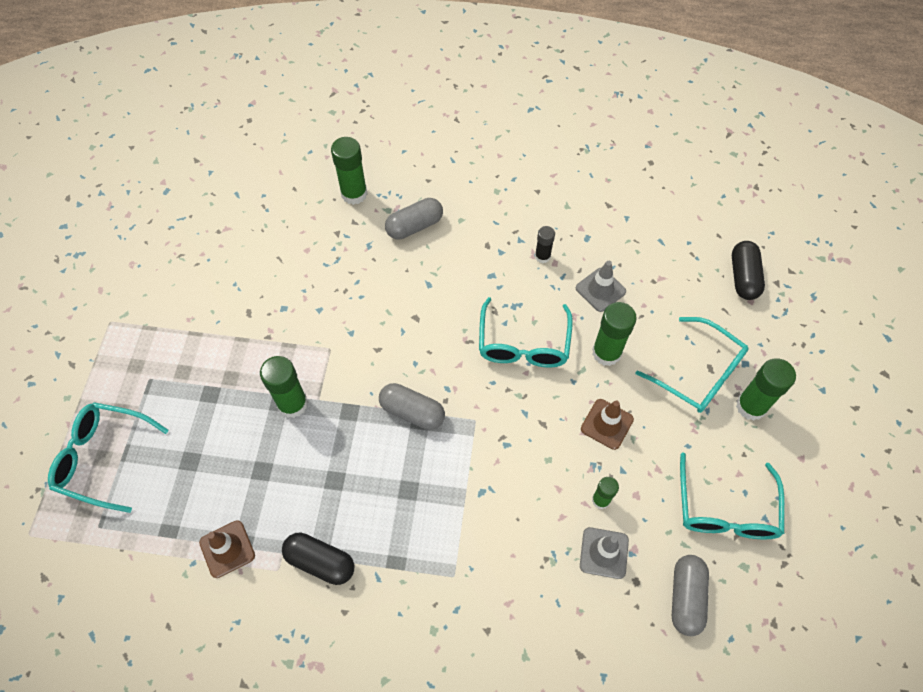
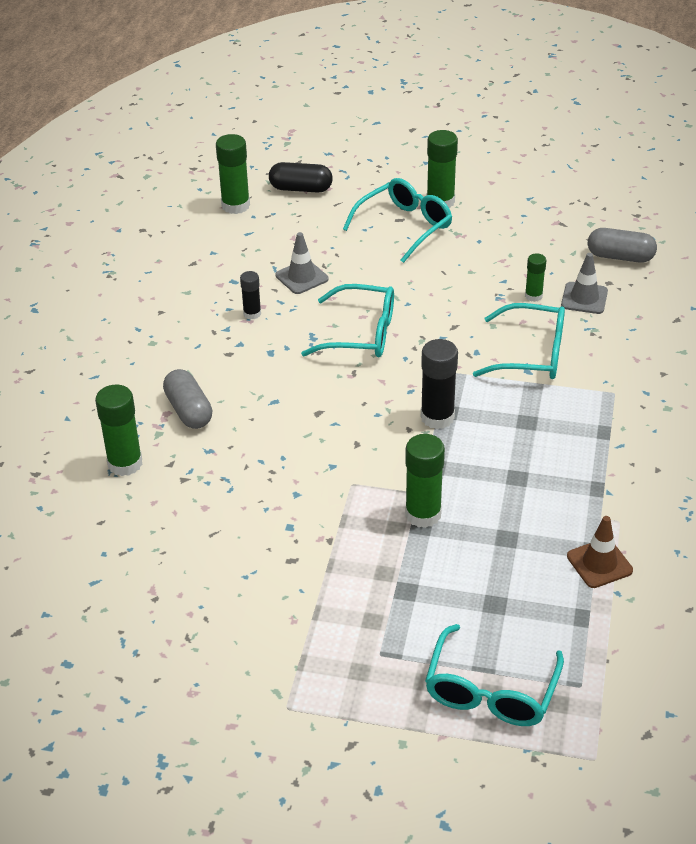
camera: 85 degrees left, 20 degrees down
black capsule [282,532,354,585] -> none
grey capsule [379,383,445,430] -> black glue stick [421,339,458,429]
brown traffic cone [581,399,634,450] -> none
green glue stick [592,302,637,366] -> green glue stick moved to [216,134,250,214]
turquoise glasses [680,452,785,539] -> turquoise glasses moved to [473,303,565,379]

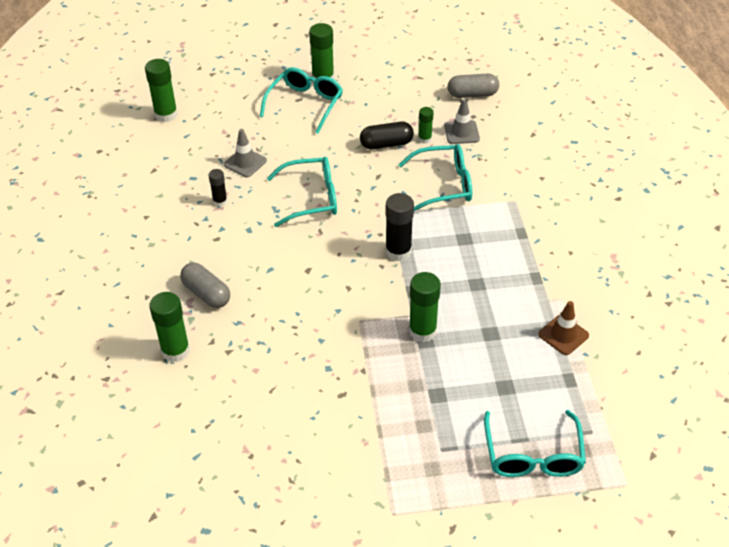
camera: 20 degrees left, 5 degrees up
black capsule [269,162,333,193] -> black capsule moved to [360,122,414,149]

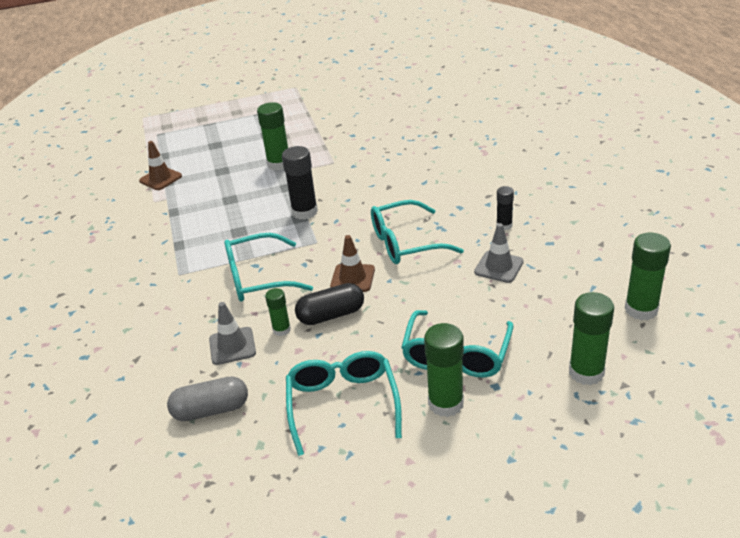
camera: 175 degrees right, 10 degrees down
green glue stick [149,292,190,362] -> green glue stick moved to [569,292,614,385]
grey capsule [180,262,230,308] -> none
turquoise glasses [484,410,586,477] -> turquoise glasses moved to [286,351,402,456]
none -> brown traffic cone [330,235,375,292]

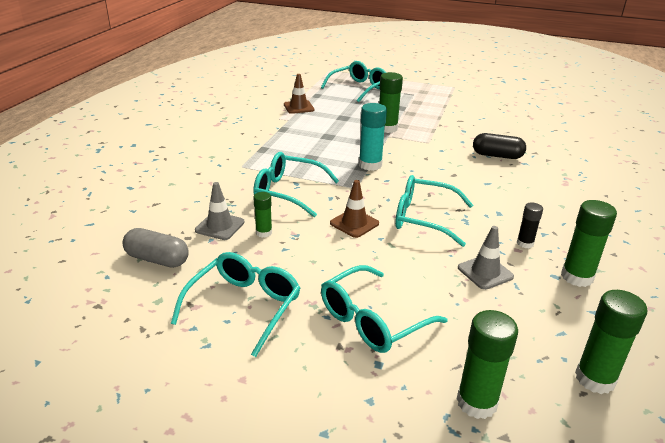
camera: 30 degrees right, 5 degrees down
black glue stick [282,146,318,220] -> turquoise glue stick [359,103,387,171]
black capsule [295,283,364,325] -> black capsule moved to [473,133,526,159]
green glue stick [424,323,464,417] -> green glue stick moved to [561,200,617,287]
none -> turquoise glasses [321,61,386,102]

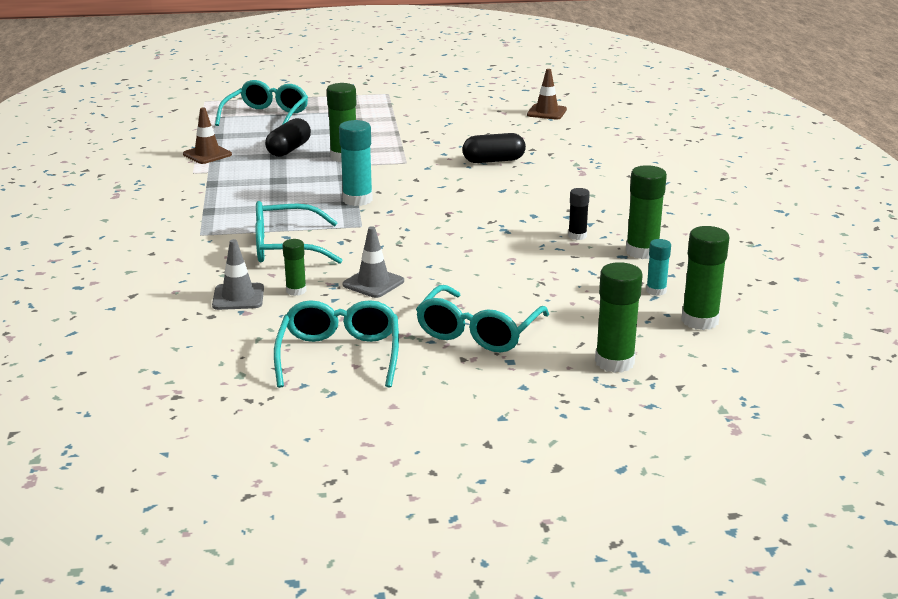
camera: 25 degrees left, 5 degrees down
grey capsule [122,228,189,268] -> none
brown traffic cone [330,180,379,238] -> brown traffic cone moved to [527,69,567,120]
turquoise glasses [395,175,473,247] -> none
grey traffic cone [458,226,514,290] -> grey traffic cone moved to [343,226,404,298]
none -> black capsule [265,118,311,157]
none -> turquoise glue stick [646,239,671,296]

